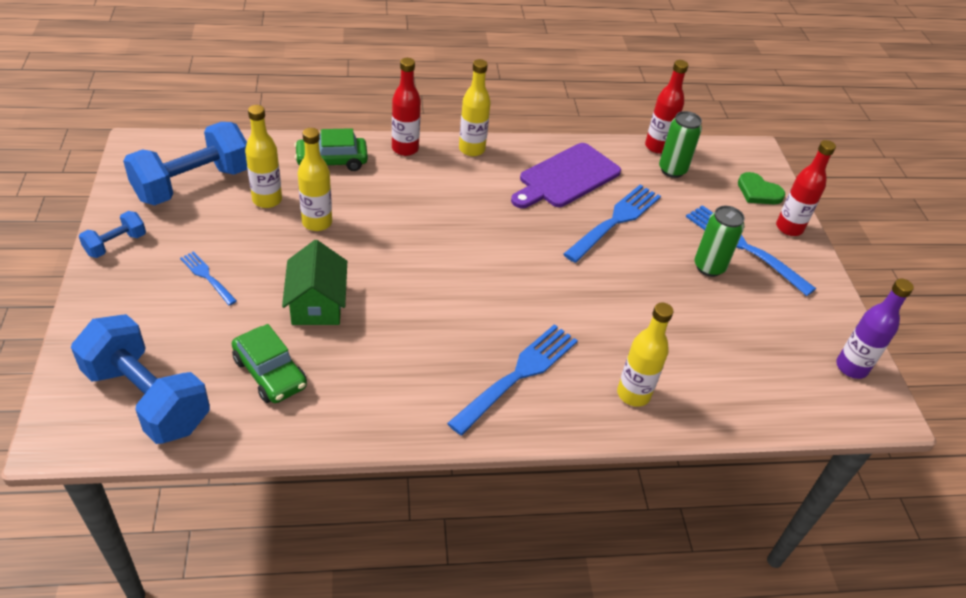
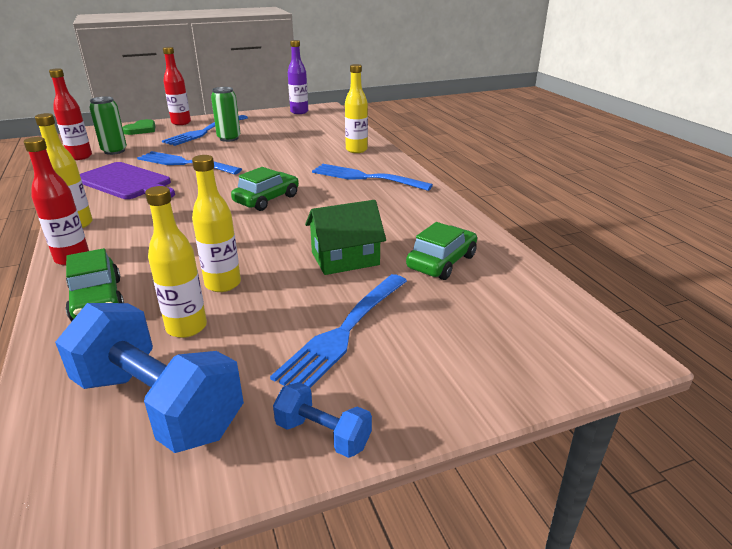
camera: 100 degrees left, 15 degrees down
blue dumbbell [71,314,210,444] -> none
blue fork [180,251,237,305] -> blue fork [270,274,407,388], size x1.89
none -> green car [231,167,299,211]

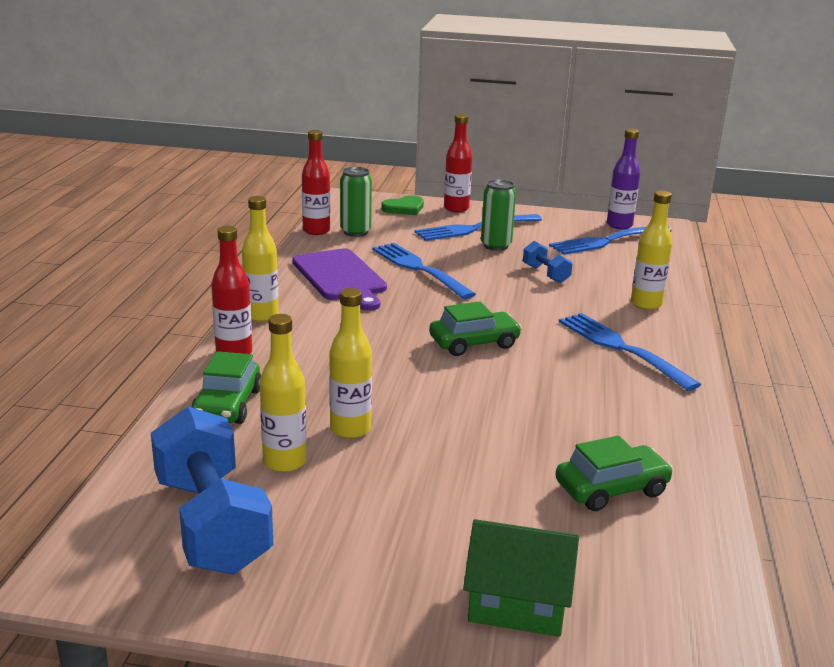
camera: 30 degrees right, 5 degrees down
blue fork [270,274,407,388] -> blue fork moved to [549,227,672,255]
blue dumbbell [273,382,372,458] -> blue dumbbell moved to [523,241,573,283]
green house [305,200,386,275] -> green house moved to [463,519,579,637]

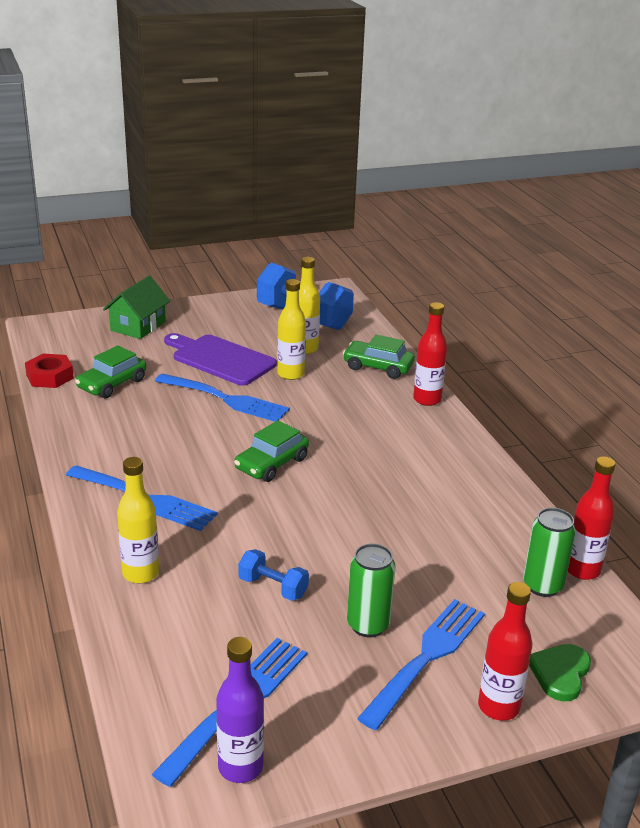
camera: 150 degrees right, 5 degrees up
green car [191,351,261,424] -> green car turned 45 degrees counterclockwise [343,335,415,379]
yellow bottle [242,196,279,322] -> none
purple cutting board [293,248,387,311] -> purple cutting board moved to [164,333,277,385]
blue fork [372,243,476,299] -> blue fork moved to [155,374,290,422]
green house [463,519,579,637] -> green house turned 45 degrees counterclockwise [103,276,170,339]
none -> red nut [25,354,74,388]

